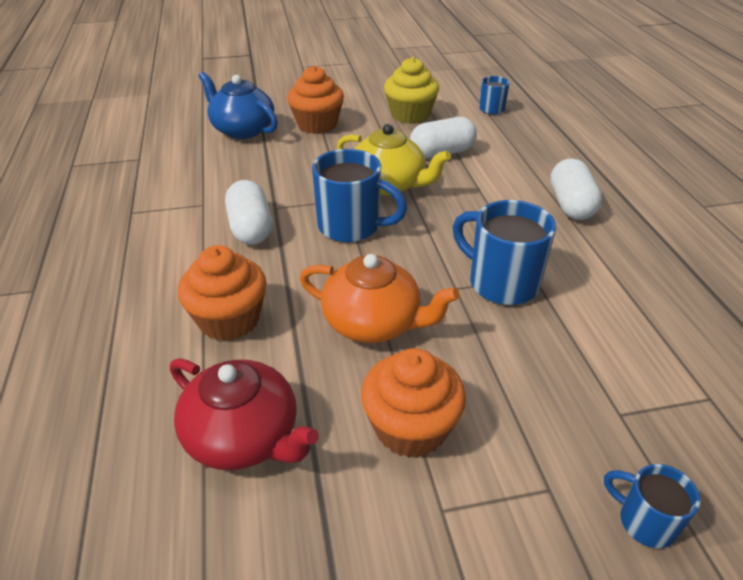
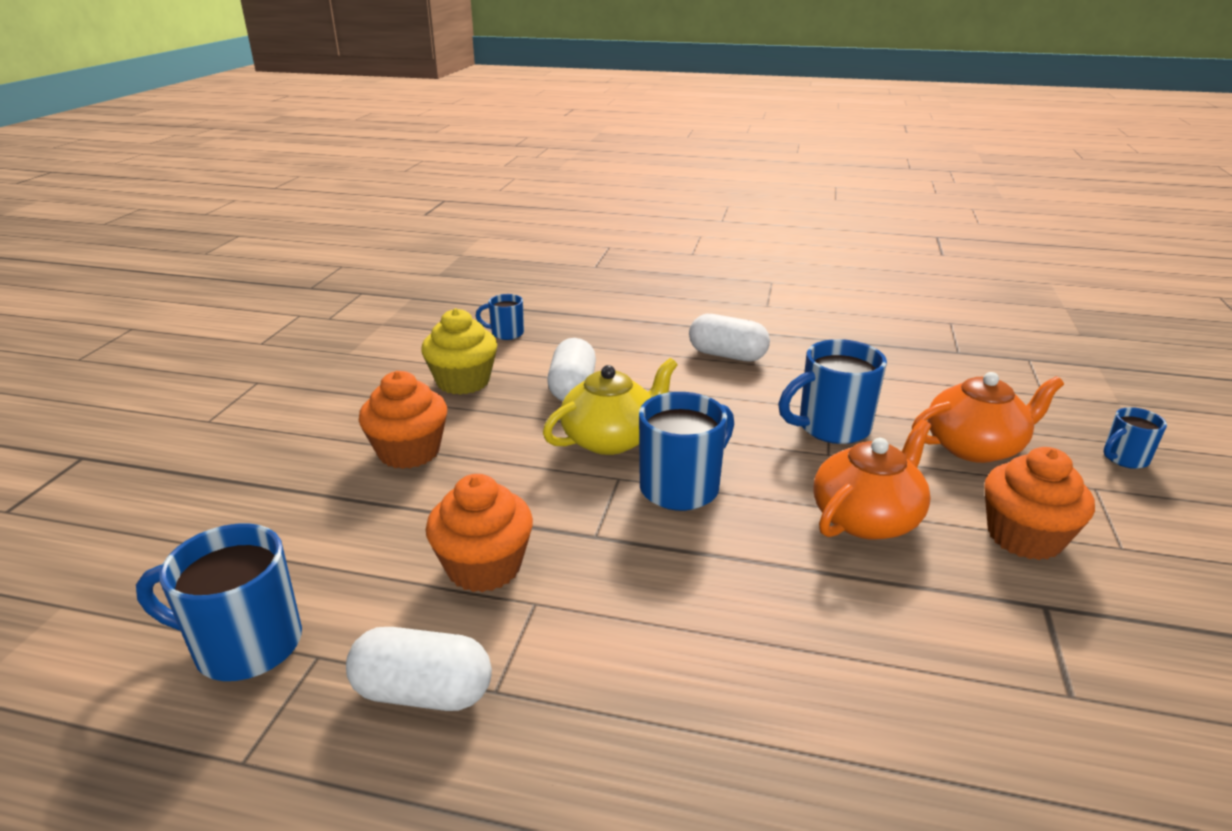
camera: 65 degrees left, 10 degrees down
red teapot [170,358,319,470] -> none
orange cupcake [178,245,266,341] -> orange cupcake moved to [426,474,533,592]
blue teapot [198,72,278,139] -> none
white capsule [225,180,273,245] -> white capsule moved to [346,627,492,711]
none -> blue mug [136,523,302,681]
none -> orange teapot [912,372,1064,463]

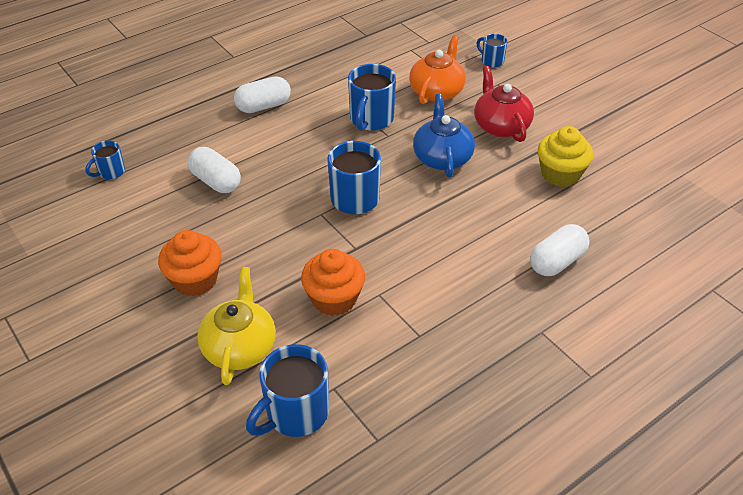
camera: 50 degrees left, 15 degrees up
white capsule [346,627,492,711] -> white capsule moved to [530,224,590,276]
yellow cupcake [421,308,497,395] -> yellow cupcake moved to [538,126,593,187]
yellow teapot [543,358,677,455] -> yellow teapot moved to [197,267,276,385]
orange teapot [814,420,931,540] -> blue teapot [413,94,475,177]
orange cupcake [984,447,1095,560] -> red teapot [474,66,534,142]
blue mug [1103,407,1167,469] -> blue mug turned 120 degrees clockwise [477,34,508,68]

